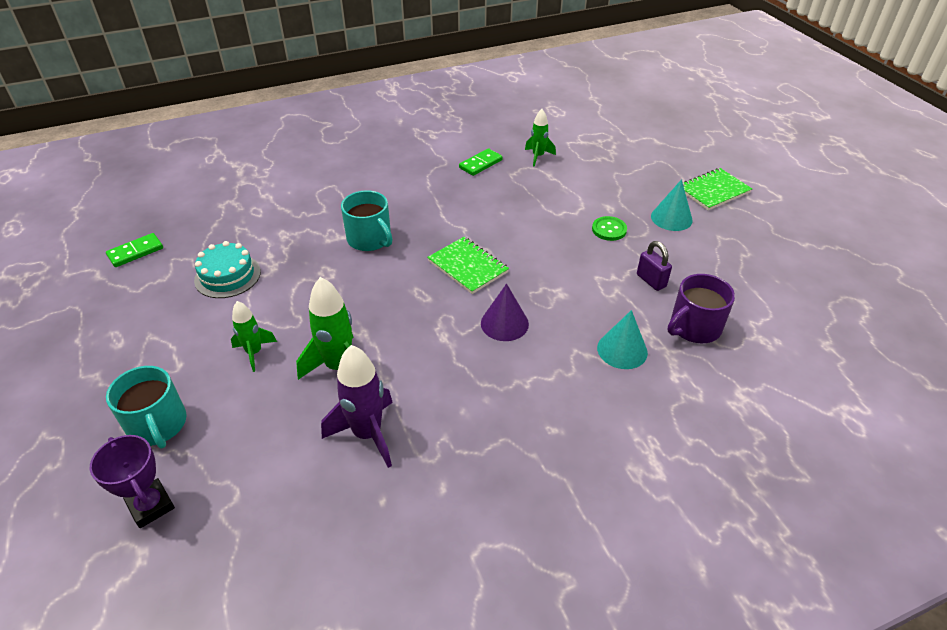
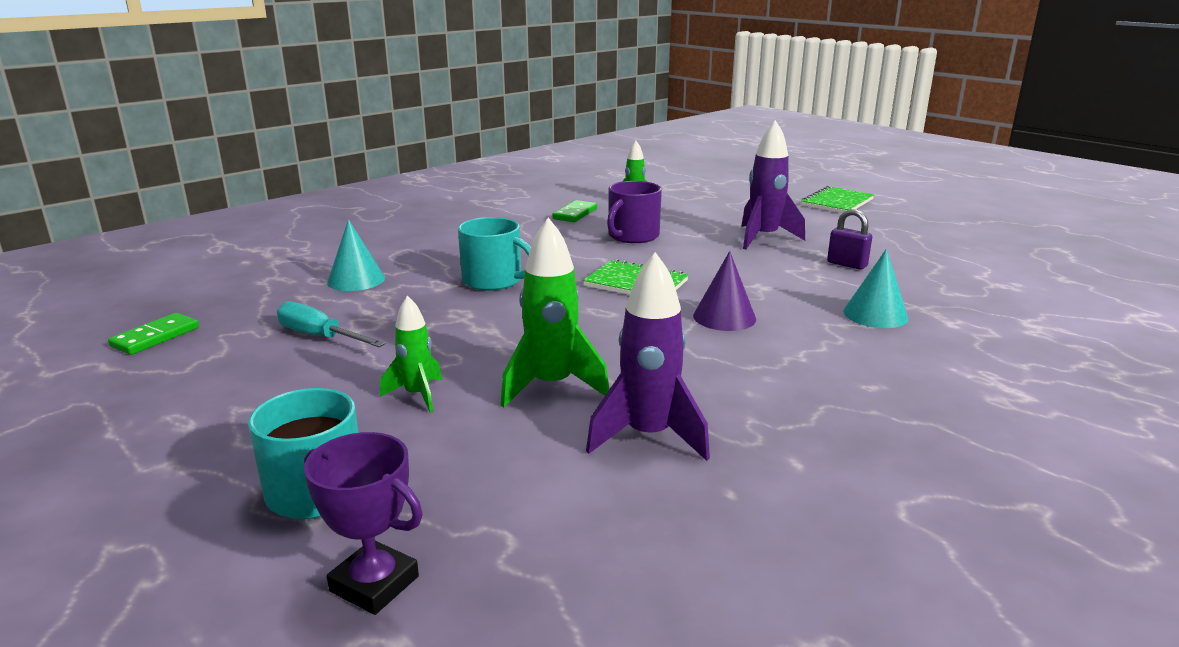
camera: 20 degrees left, 20 degrees down
turquoise cake [194,241,261,298] -> turquoise screwdriver [277,301,386,347]
green button [592,216,627,241] -> purple rocket [741,120,805,250]
turquoise cone [651,179,693,231] -> turquoise cone moved to [327,219,385,291]
purple mug [668,274,735,343] -> purple mug moved to [607,181,662,243]

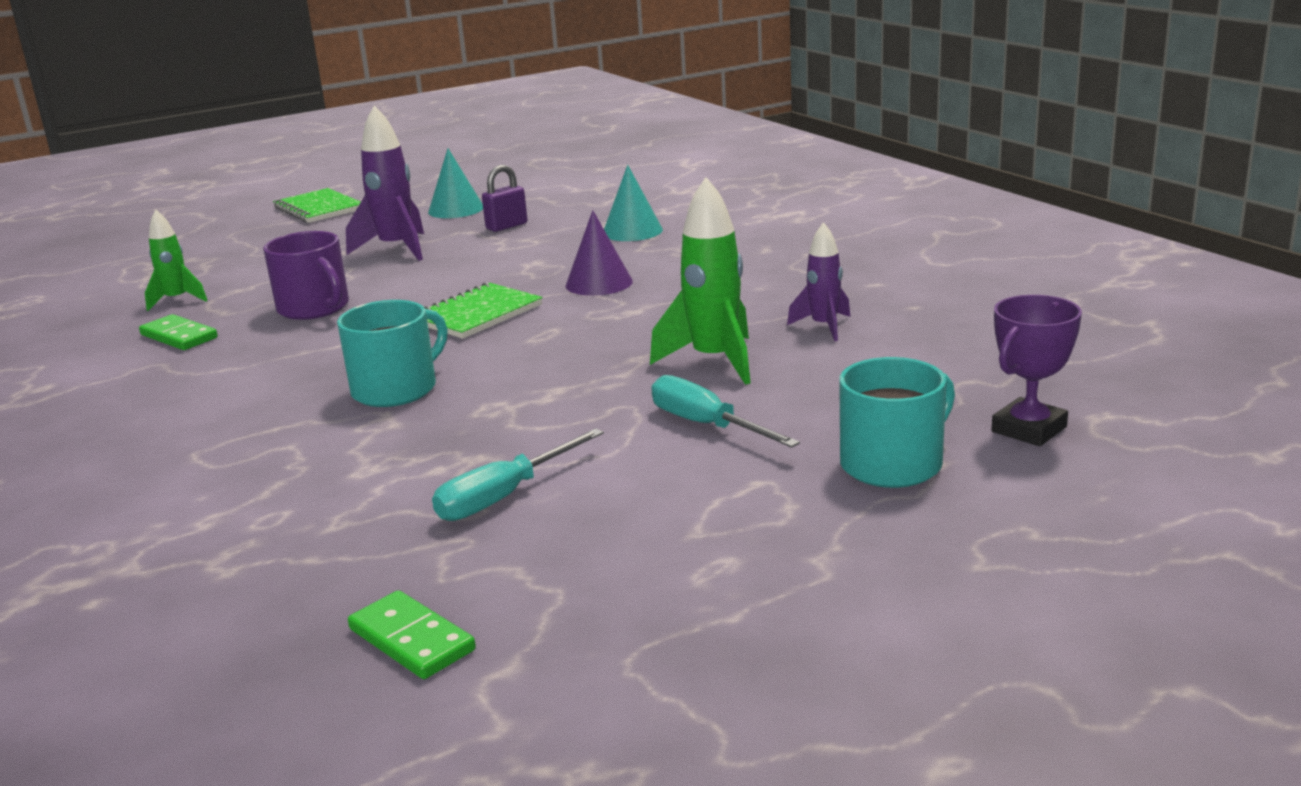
camera: 75 degrees left, 0 degrees up
turquoise cone [327,219,385,291] -> turquoise cone moved to [428,148,483,218]
green rocket [380,295,442,413] -> turquoise screwdriver [651,375,800,448]
purple rocket [586,252,710,461] -> purple rocket [787,222,850,341], size x0.61

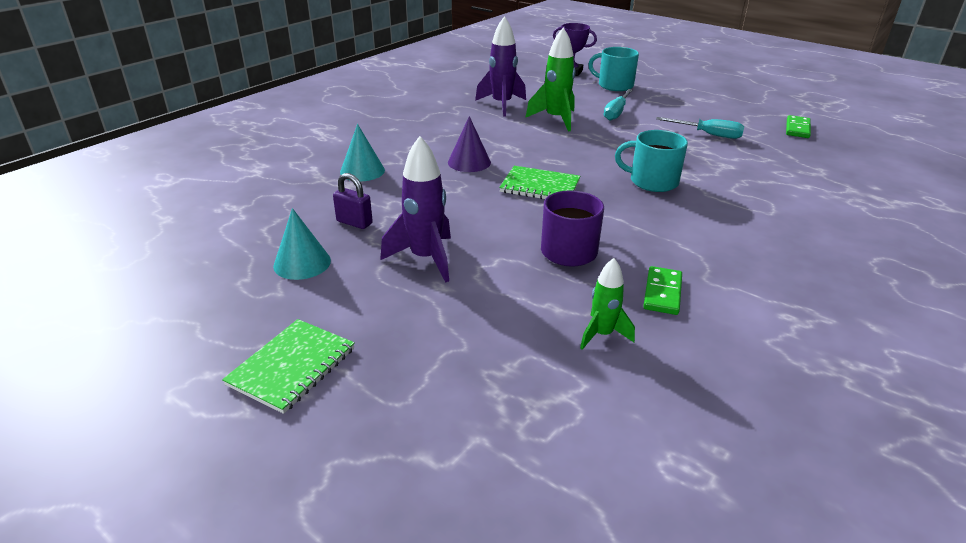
camera: 115 degrees left, 10 degrees up
purple rocket [787,222,850,341] -> purple rocket [475,16,526,116], size x1.65

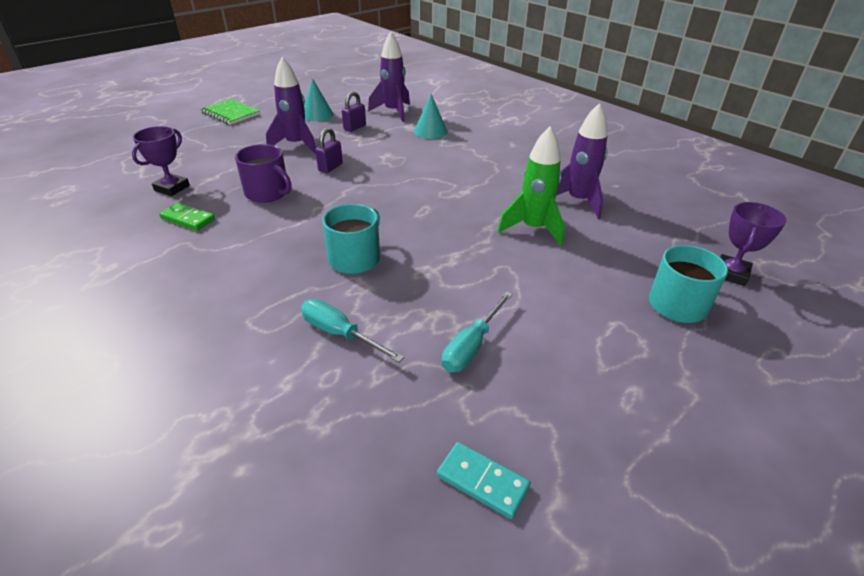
camera: 100 degrees right, 5 degrees up
purple cone [448,116,491,172] -> none
green notebook [499,166,580,199] -> none
green rocket [580,258,635,350] -> purple trophy [132,126,190,196]
turquoise screwdriver [604,89,633,121] -> turquoise screwdriver moved to [301,299,404,362]
green domino [786,115,811,138] -> turquoise domino [437,442,531,519]
none -> purple padlock [315,128,343,173]
none -> purple rocket [368,32,410,122]

